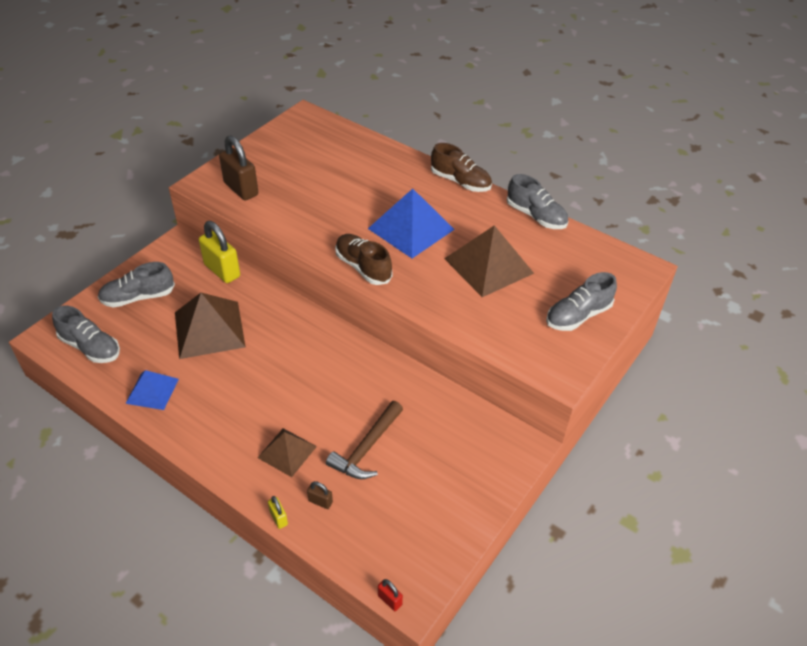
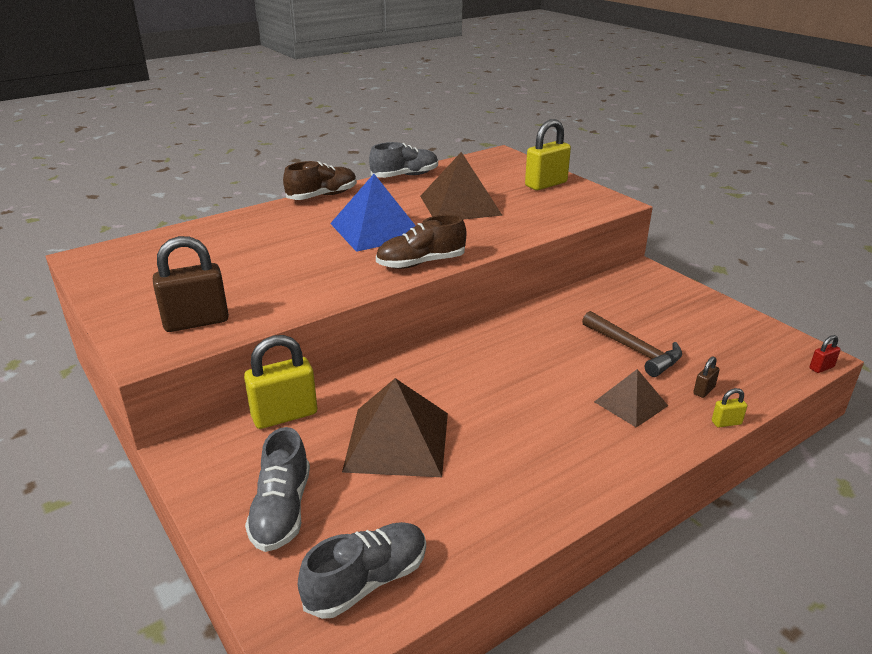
camera: 70 degrees left, 15 degrees down
blue pyramid [125,370,179,410] -> none
grey shoe [546,272,617,331] -> yellow padlock [525,119,571,190]

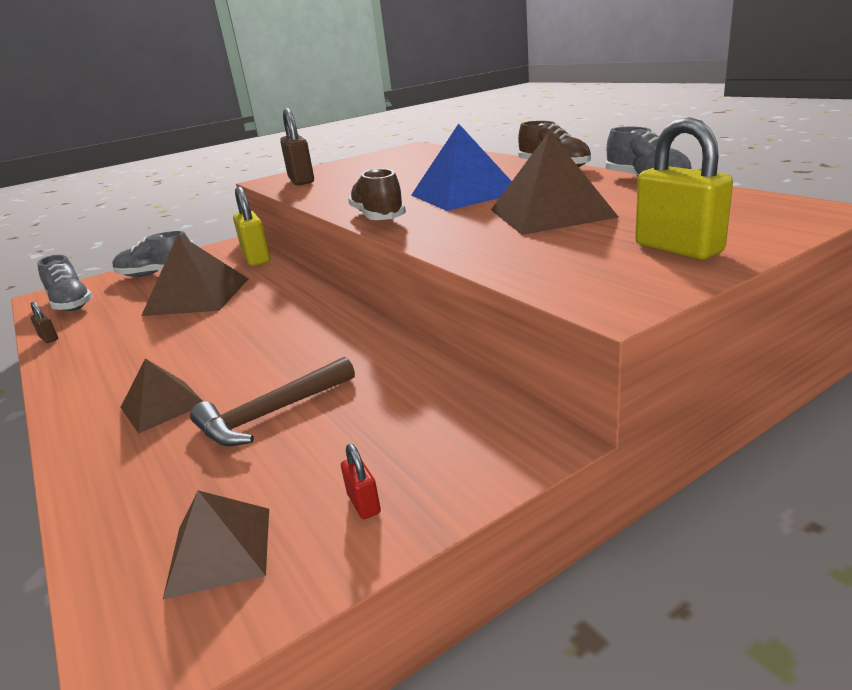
camera: 95 degrees right, 5 degrees down
brown padlock [693,356,720,398] -> brown padlock moved to [31,302,58,343]
yellow padlock [712,388,747,427] -> none
red padlock [809,335,841,373] -> red padlock moved to [341,444,381,519]
none -> brown pyramid [163,490,269,599]

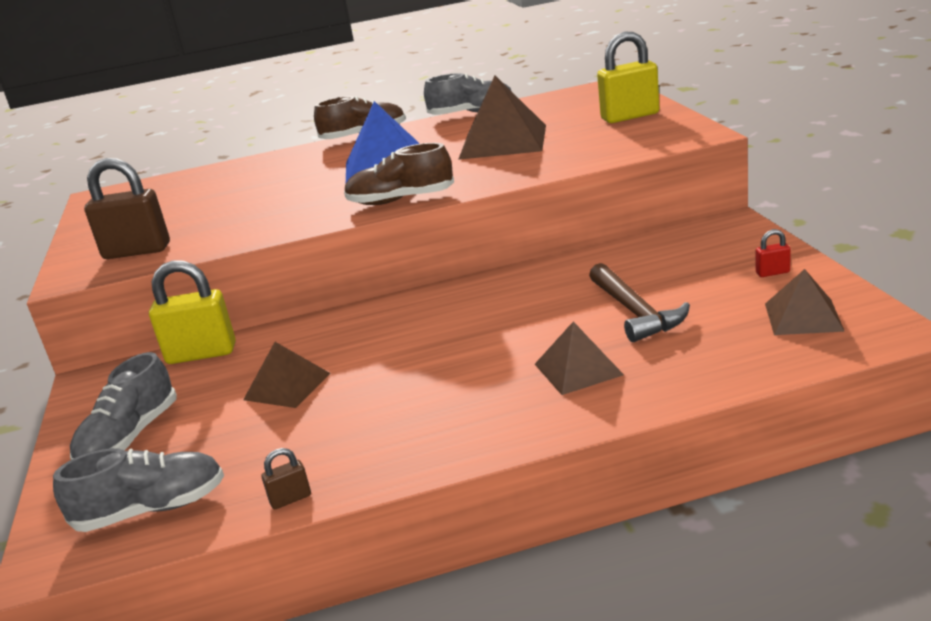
camera: 70 degrees left, 0 degrees up
brown pyramid [141,234,248,316] -> brown pyramid [243,342,330,408], size x0.58

